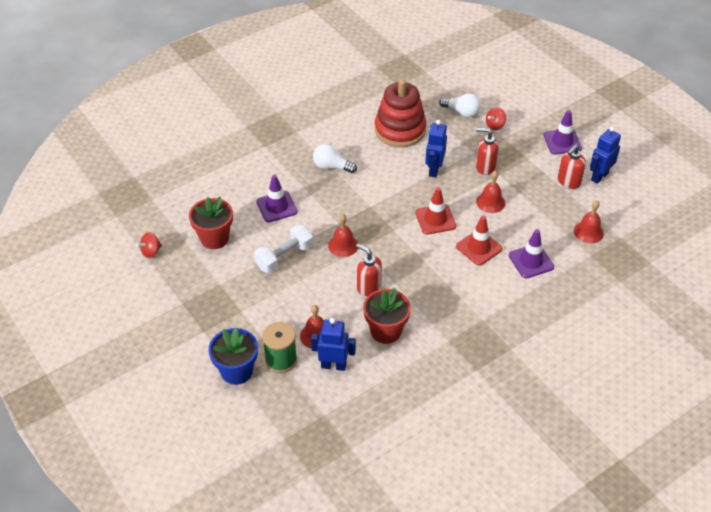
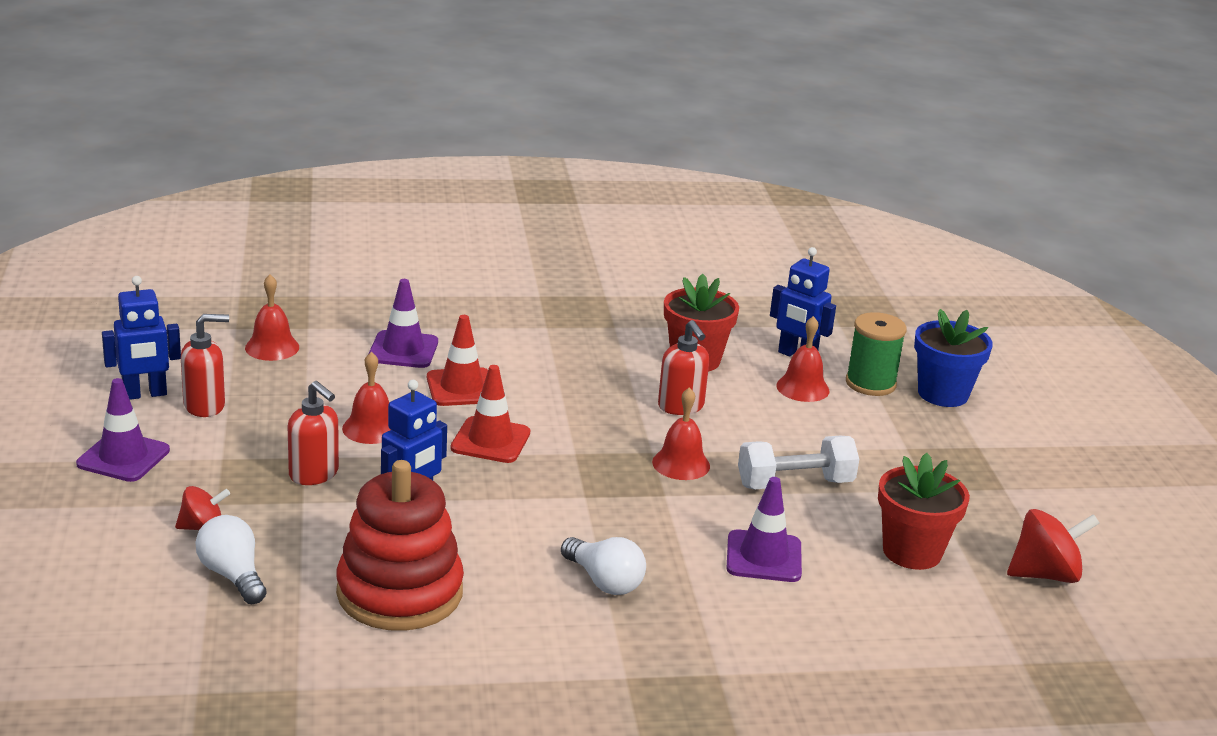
camera: 155 degrees left, 20 degrees down
red spinning top [136,232,162,258] -> red spinning top [1007,509,1100,583], size x1.60

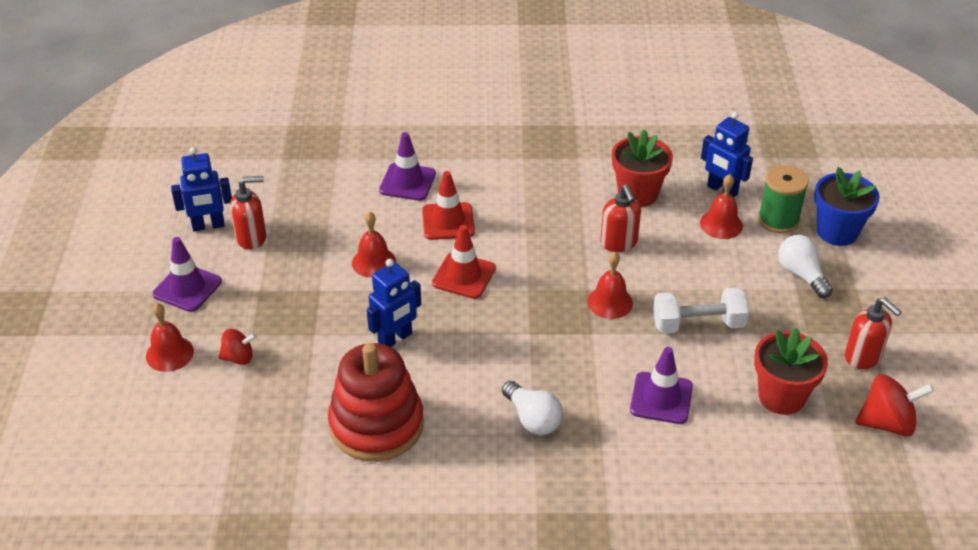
camera: 10 degrees right, 15 degrees up
white light bulb [195,515,267,604] -> white light bulb moved to [778,235,833,298]
red bell [245,275,299,361] -> red bell moved to [146,303,194,372]
red soap dispenser [288,381,339,485] -> red soap dispenser moved to [845,298,902,369]

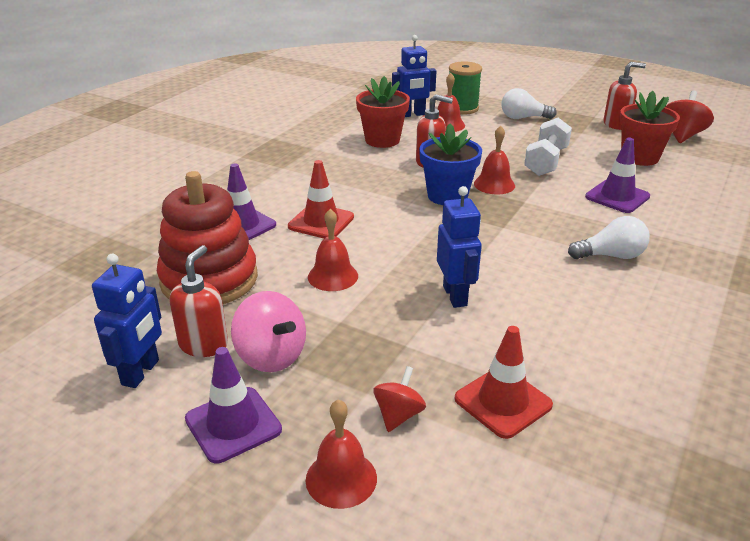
camera: 60 degrees left, 10 degrees down
red stacking toy [328,343,424,462] -> red stacking toy moved to [157,171,258,304]
red traffic cone [432,225,496,299] -> red traffic cone moved to [455,326,553,439]
blue flower pot [814,167,880,246] -> blue flower pot moved to [419,123,482,205]
none -> pink spinning top [231,291,306,372]

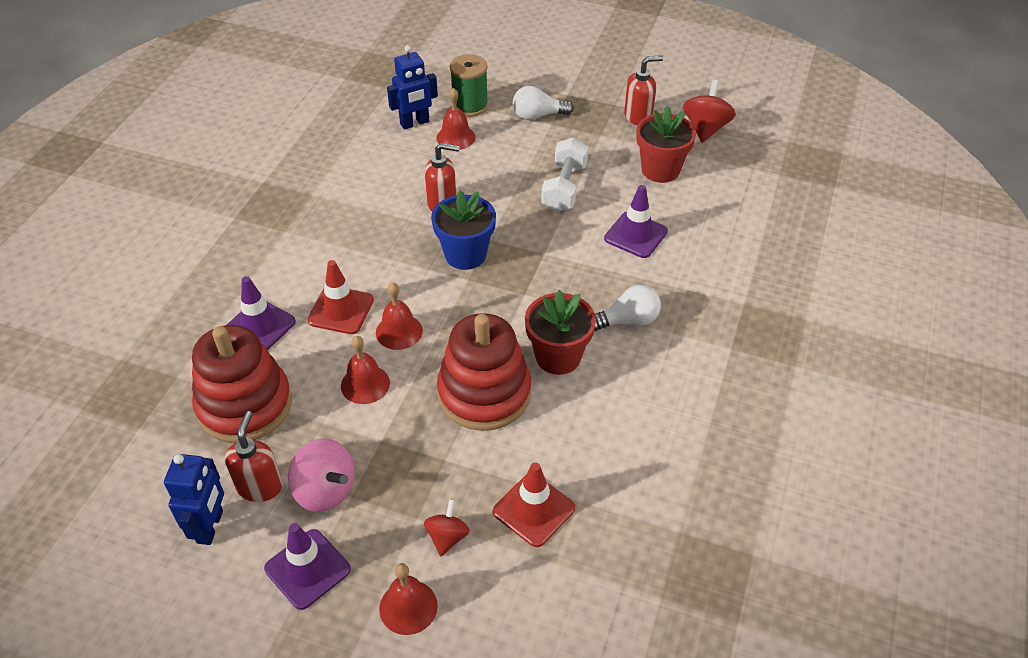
camera: 10 degrees left, 15 degrees up
red flower pot [356,76,410,148] -> red flower pot moved to [525,290,596,375]
blue robot [437,186,482,308] -> red stacking toy [437,313,531,431]
red bell [474,126,515,194] -> red bell moved to [376,282,423,350]

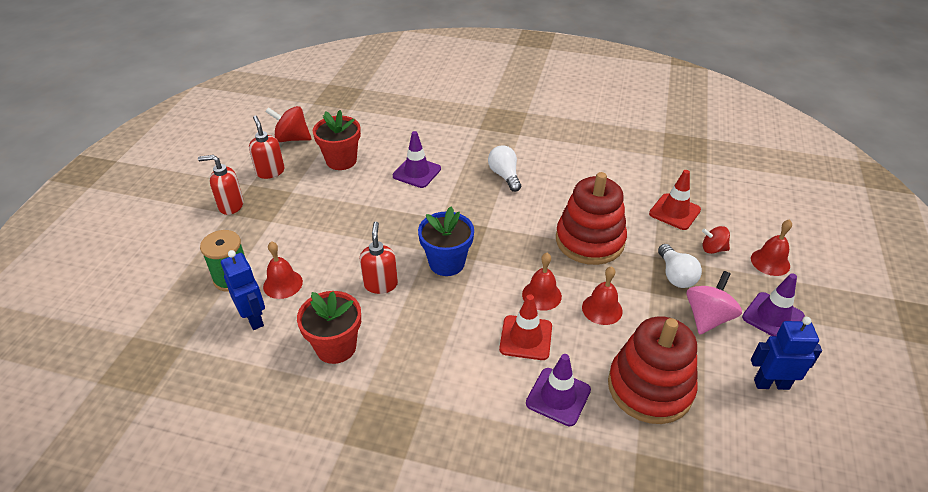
camera: 95 degrees left, 5 degrees down
red soap dispenser [225,411,283,502] -> red soap dispenser moved to [198,155,244,215]
white light bulb [513,86,574,120] -> white light bulb moved to [658,244,702,288]
red flower pot [525,290,596,375] -> red flower pot moved to [297,291,361,364]
white dumbbell [541,137,588,212] -> none

